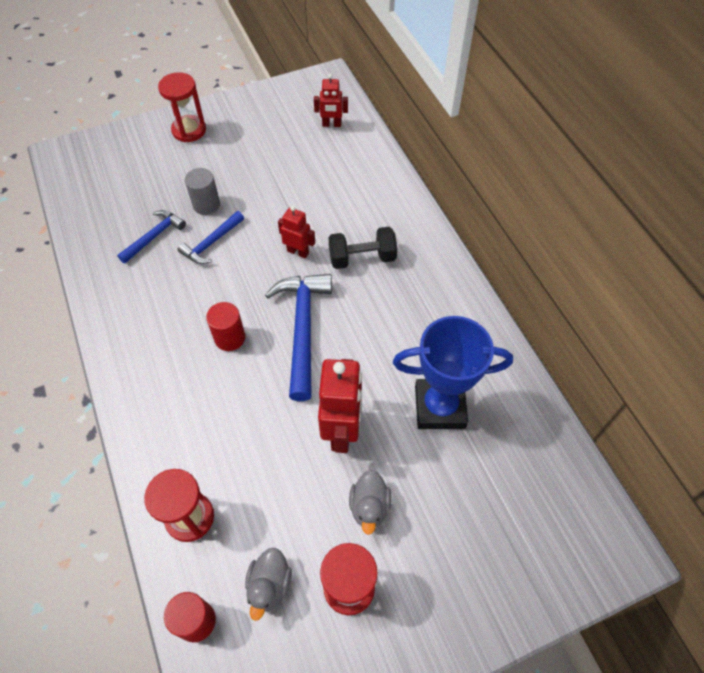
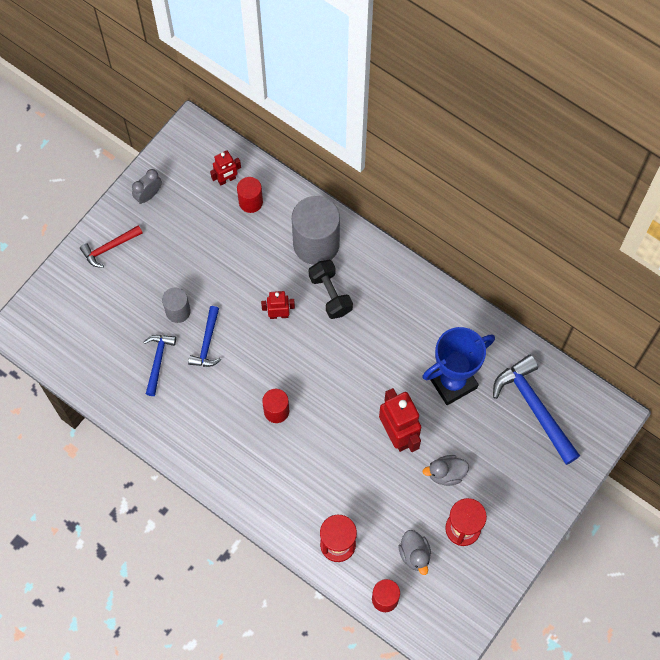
camera: 30 degrees left, 10 degrees up
red hourglass [158,72,206,142] -> red hammer [80,225,143,268]
blue hammer [265,274,332,401] -> blue hammer moved to [493,355,580,465]
black dumbbell [328,227,397,269] -> black dumbbell turned 75 degrees counterclockwise [309,260,353,319]
grey duck [349,470,391,535] -> grey duck turned 105 degrees clockwise [423,455,469,486]
none -> grey clock [132,169,162,204]
none -> red cylinder [237,177,263,213]
none -> grey cylinder [292,196,340,265]

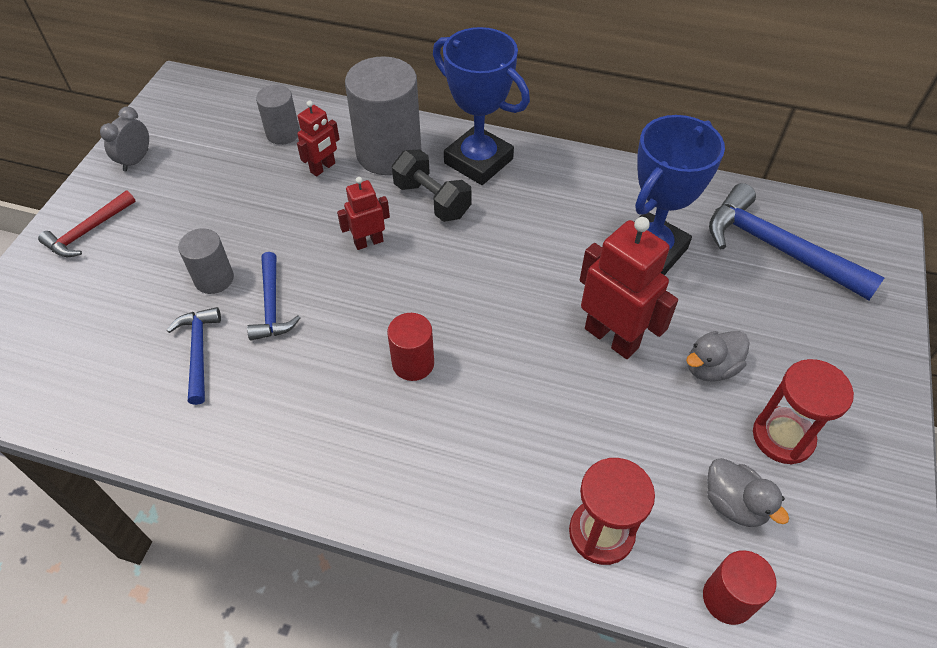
camera: 20 degrees left, 15 degrees down
red robot [210,150,241,186] -> red robot moved to [297,100,340,177]
red cylinder [237,177,263,213] -> grey cylinder [256,85,300,145]
none -> blue trophy [433,27,530,185]

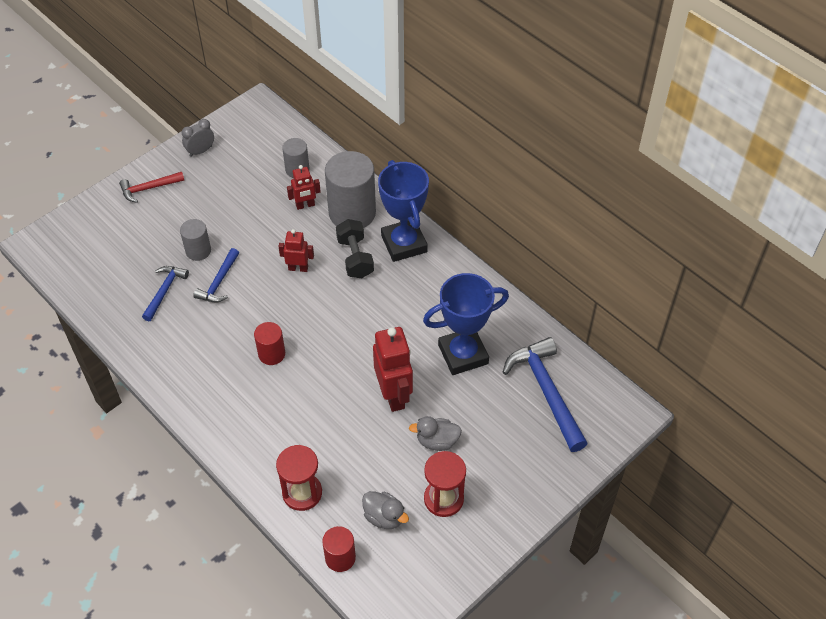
camera: 30 degrees right, 0 degrees up
grey duck [707,458,789,527] -> grey duck turned 45 degrees counterclockwise [362,491,409,529]

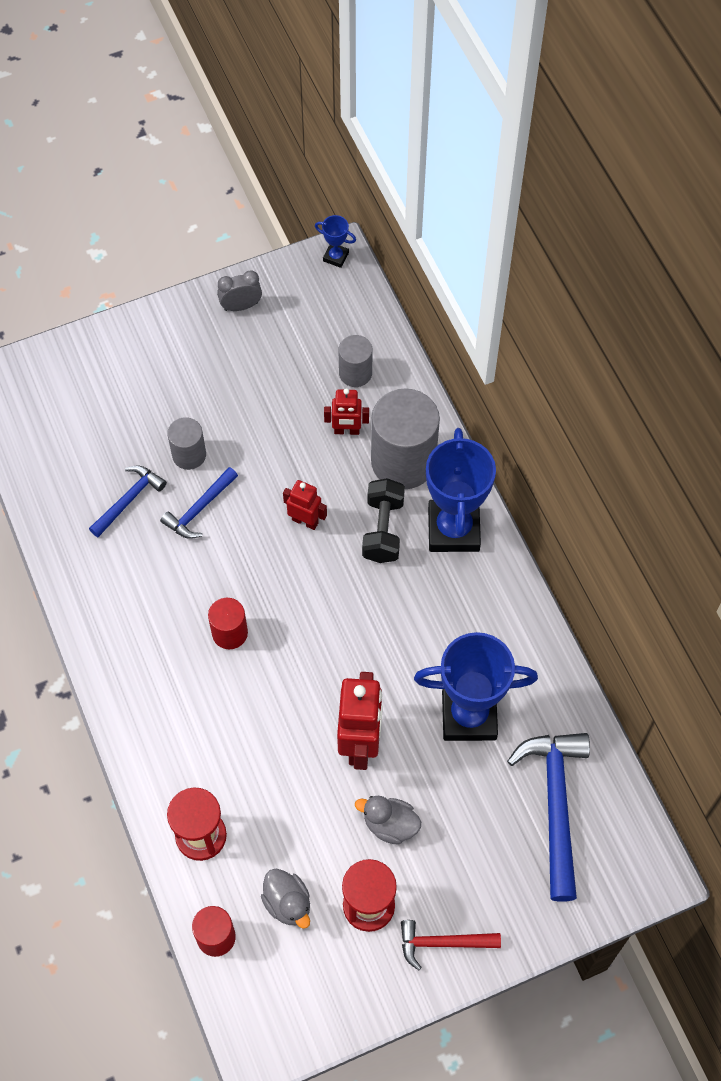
camera: 20 degrees right, 10 degrees up
red hammer [119,172,185,203] -> red hammer moved to [401,920,501,970]
none -> blue trophy [315,215,356,268]

